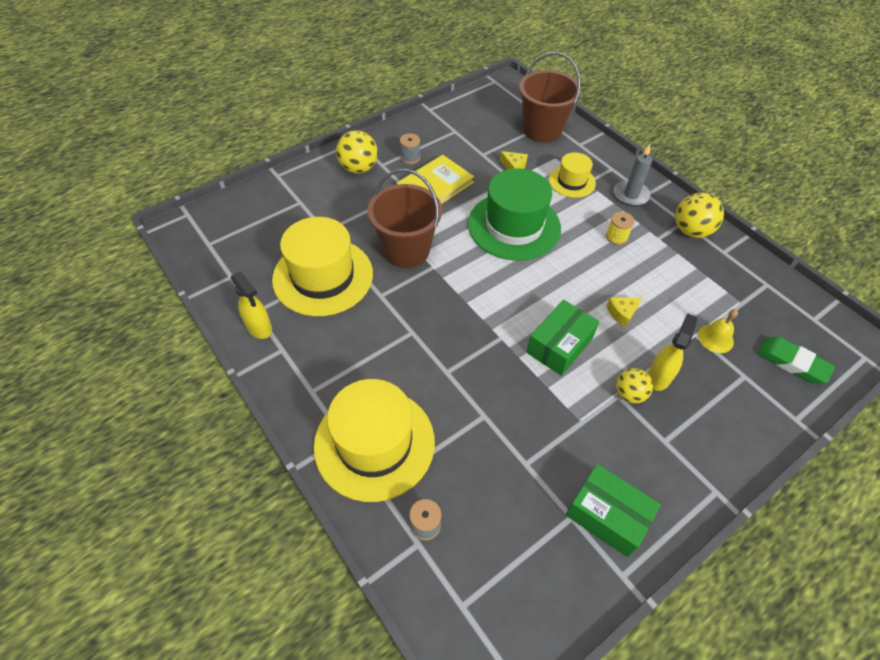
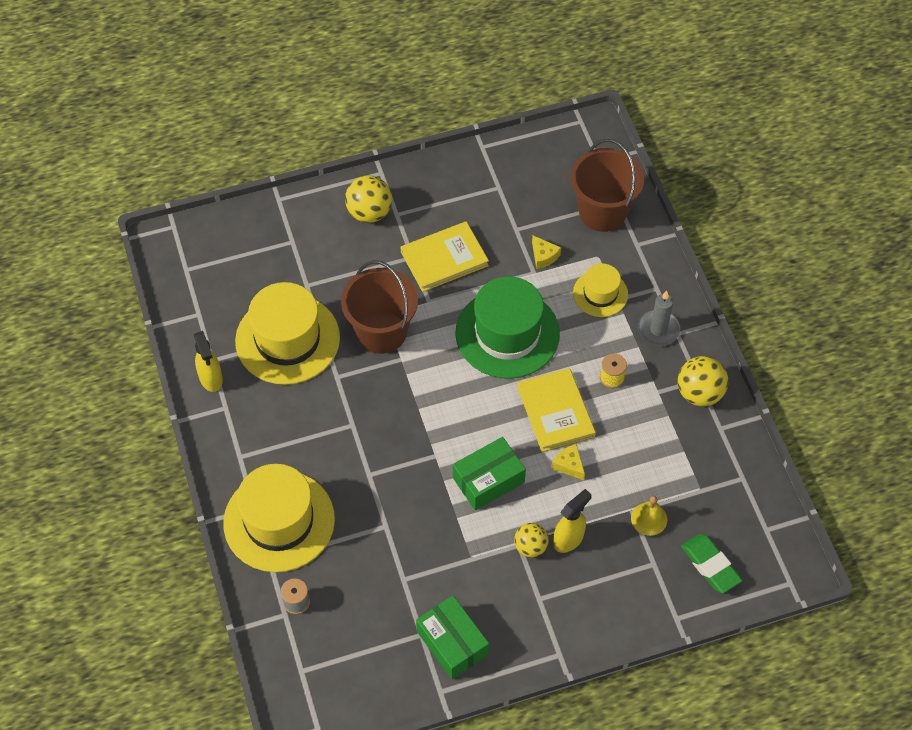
camera: 20 degrees right, 5 degrees up
grey spool [400,133,420,164] -> none
yellow cheese [607,297,643,328] -> yellow cheese turned 60 degrees clockwise [552,444,585,480]
none -> yellow book [517,368,596,452]

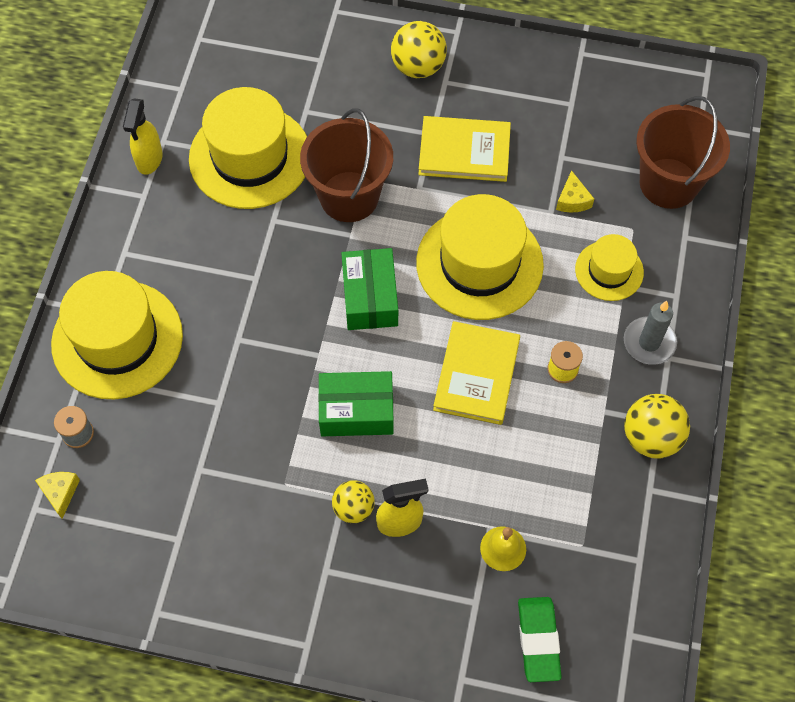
camera: 30 degrees right, 5 degrees up
green box [416,596,489,679] -> green box moved to [341,248,398,330]
green hat [455,276,560,379] -> yellow hat [416,194,544,320]
yellow cheese [552,444,585,480] -> yellow cheese moved to [35,472,80,519]

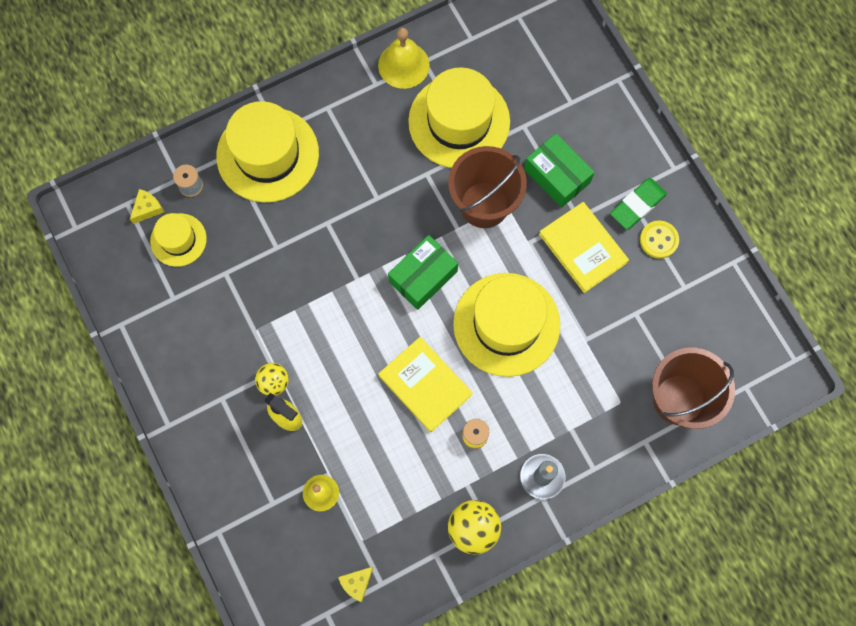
camera: 50 degrees right, 10 degrees up
yellow spray bottle [123,98,163,175] -> yellow bell [378,28,430,89]
green box [318,371,394,436] -> green box moved to [524,133,595,208]
yellow ball [391,21,447,78] -> none
yellow book [433,321,520,425] -> yellow book turned 75 degrees clockwise [378,337,473,432]
green eraser [518,597,562,682] -> green eraser moved to [610,178,667,229]
yellow cheese [556,170,594,213] -> yellow cheese moved to [338,567,373,602]
yellow hat [575,234,644,301] -> yellow hat moved to [150,213,207,267]
none -> yellow button [640,221,679,259]

